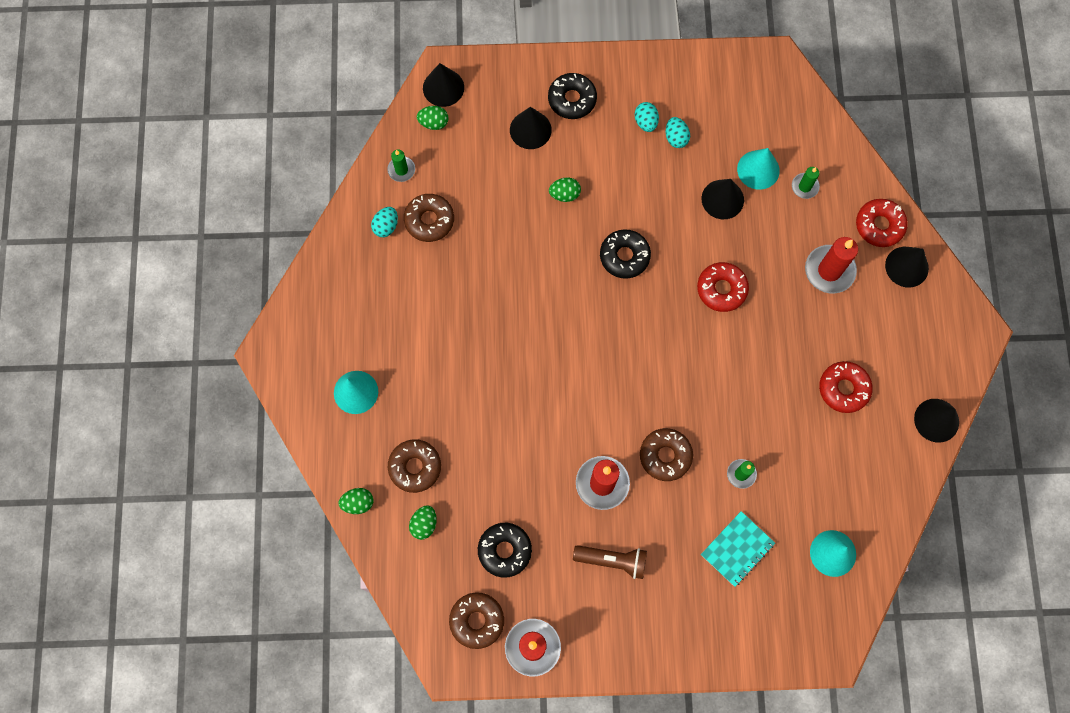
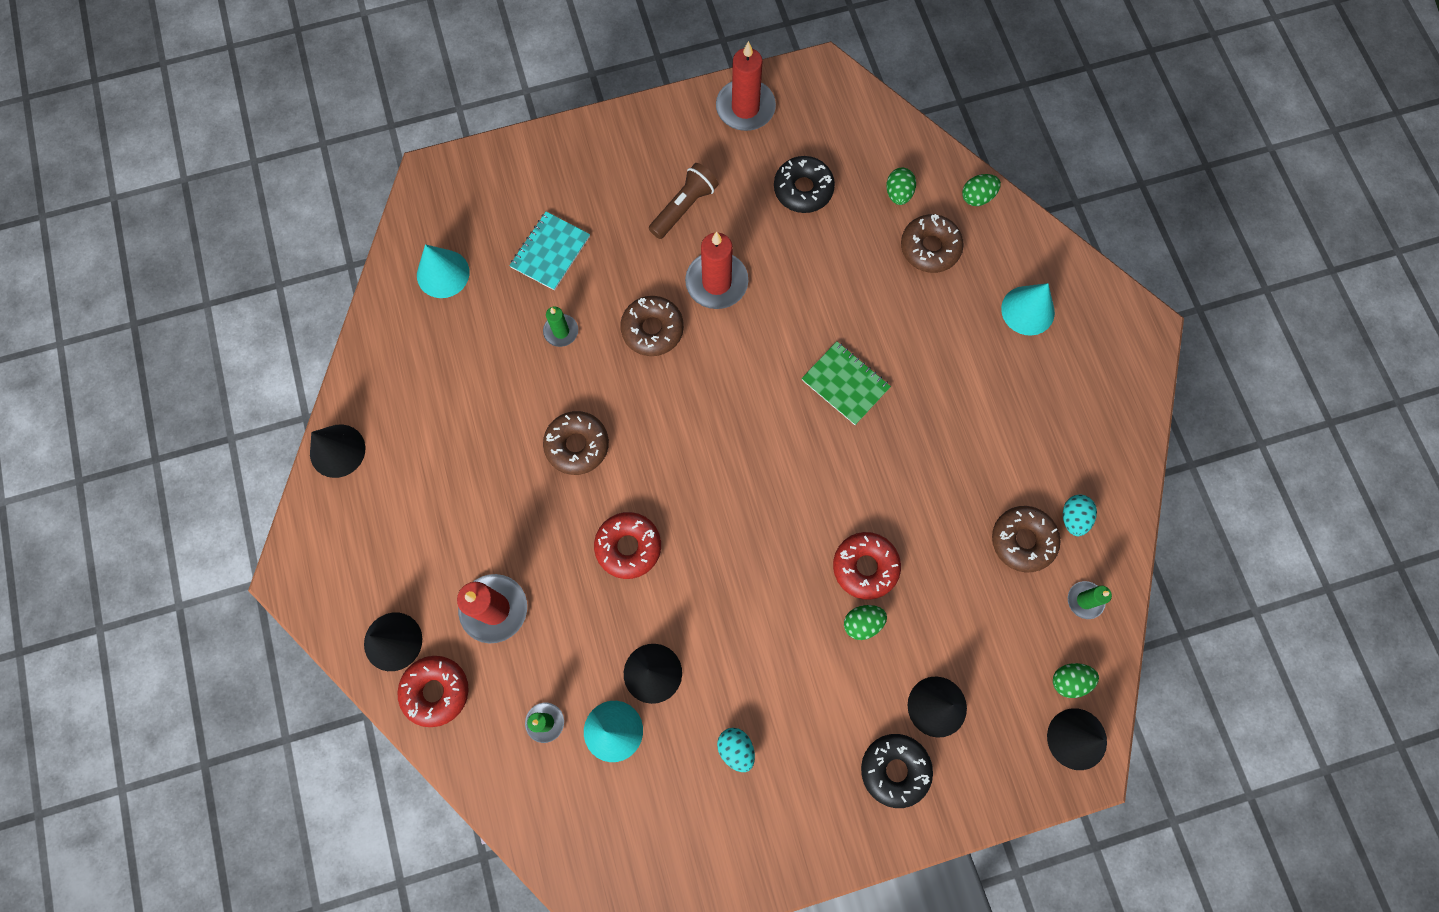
camera: 165 degrees right, 0 degrees up
brown donut [449,593,504,649] -> brown donut moved to [543,411,609,475]
brown flashlight [573,545,647,579] -> brown flashlight turned 135 degrees clockwise [649,163,719,239]
black donut [600,229,651,279] -> none
turquoise egg [635,102,659,132] -> none
red donut [819,361,873,413] -> red donut moved to [833,532,901,600]
none -> green notebook [801,341,891,425]

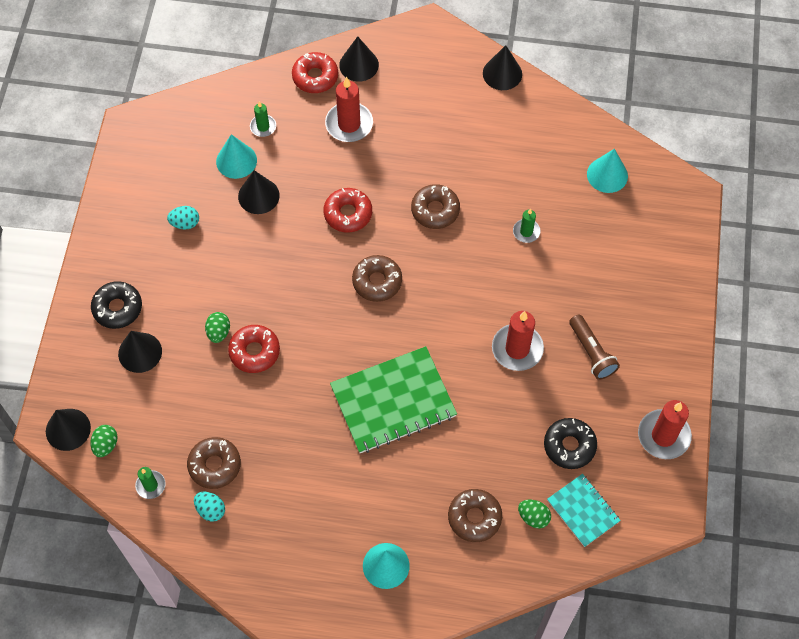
camera: 115 degrees right, 10 degrees down
turquoise notebook [509,212,590,291] -> turquoise notebook moved to [547,474,621,547]
brown donut [620,296,684,356] -> brown donut moved to [352,255,402,302]
green notebook [801,341,891,425] -> green notebook [330,346,457,453], size x1.80
green egg [962,174,1001,206] -> none

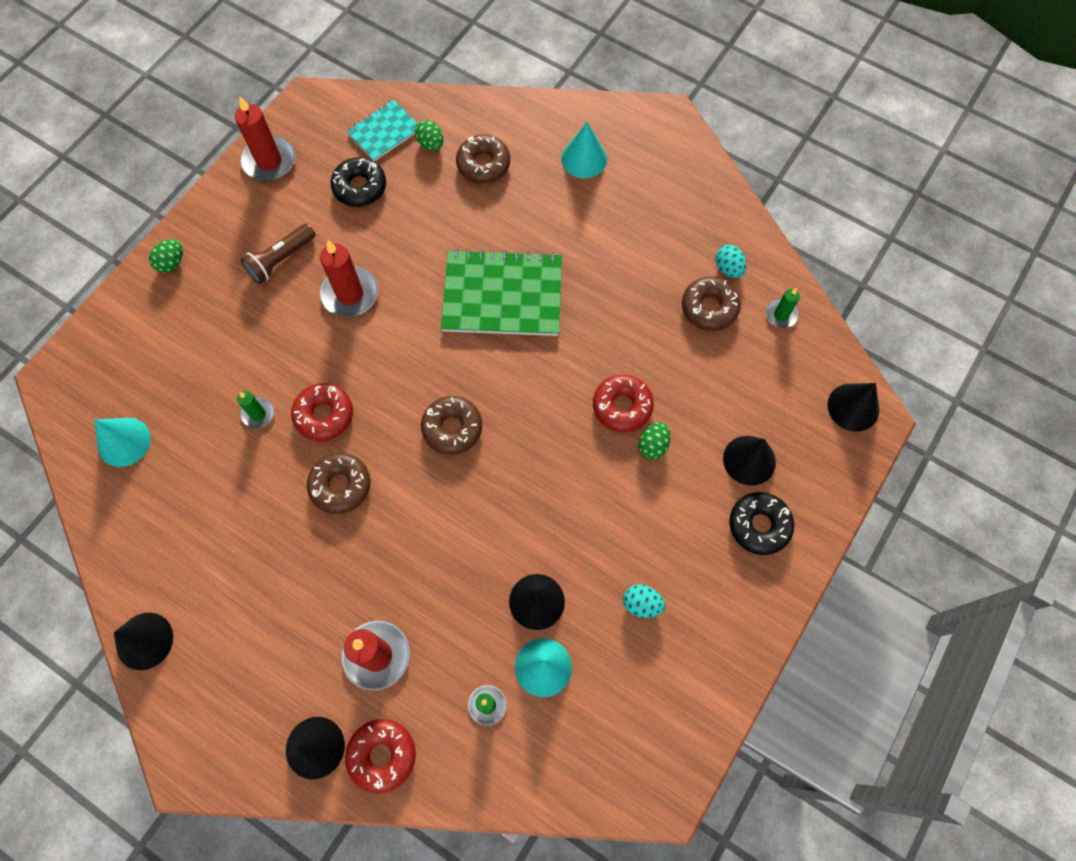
camera: 155 degrees left, 5 degrees up
green egg [90,425,118,457] -> green egg moved to [149,239,183,273]
red donut [324,188,372,233] -> red donut moved to [291,383,353,441]
turquoise notebook [547,474,621,547] -> turquoise notebook turned 60 degrees clockwise [346,100,418,162]
brown flashlight [569,315,620,380] -> brown flashlight turned 135 degrees counterclockwise [241,224,316,284]

